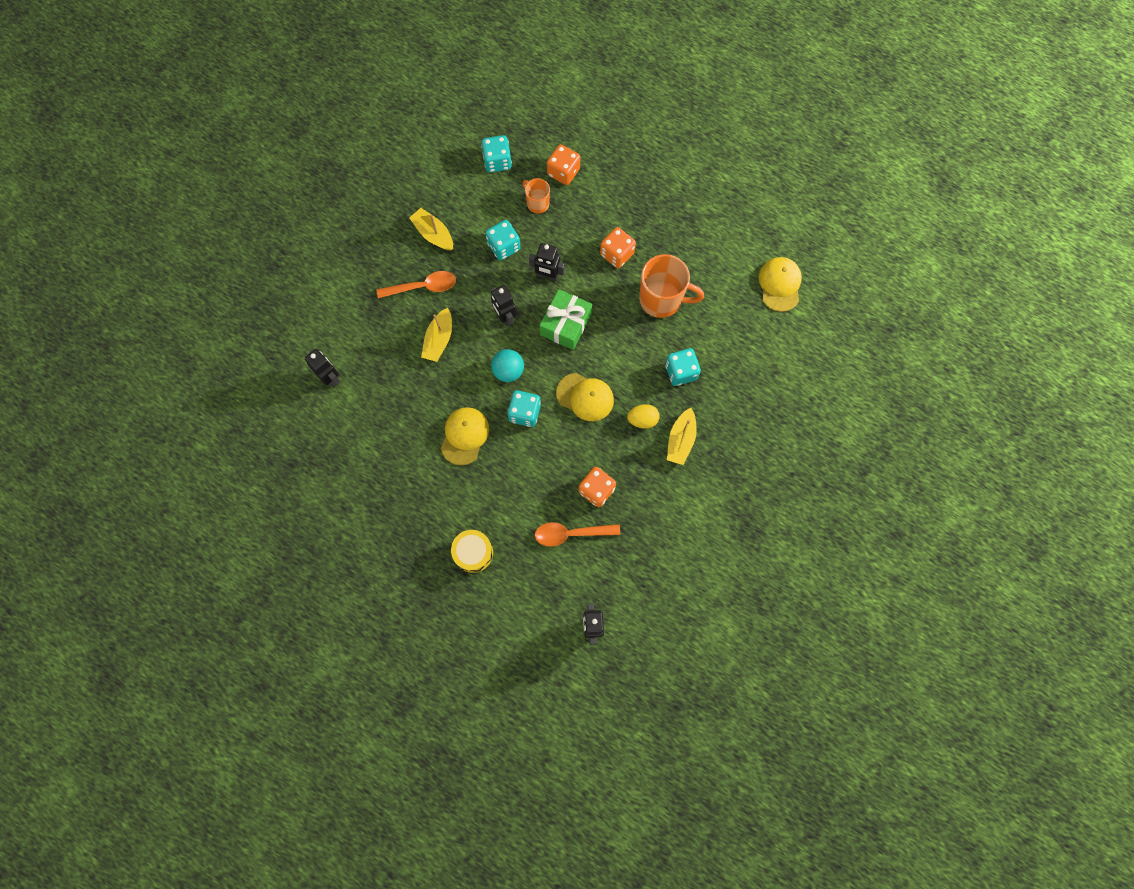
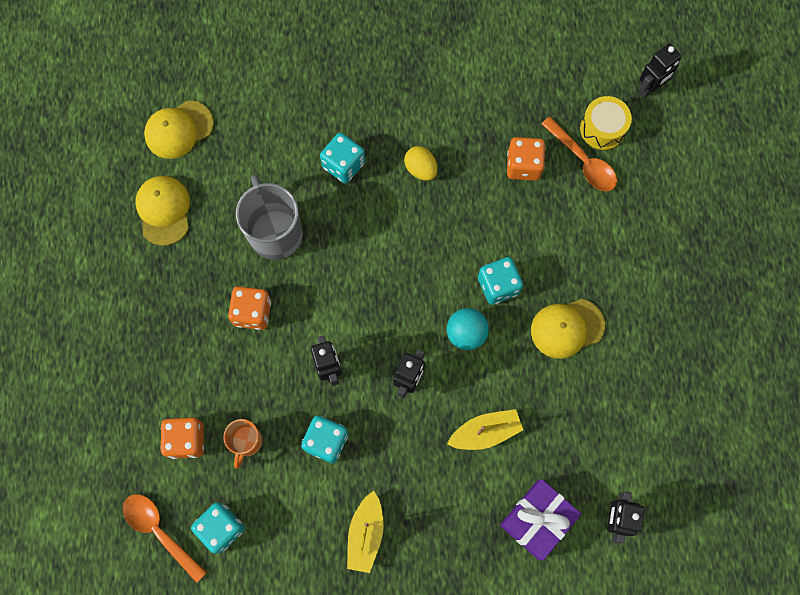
camera: 125 degrees left, 0 degrees up
orange spoon [377,271,456,299] -> orange spoon moved to [123,494,207,583]
yellow drum [451,530,493,573] -> yellow drum moved to [580,96,632,150]
green gift [539,289,592,350] -> none
yellow cap [556,373,614,421] -> yellow cap moved to [135,176,190,246]
orange mug [639,254,704,318] -> grey mug [236,175,302,260]
yellow boat [667,408,697,465] -> none
none -> purple gift [500,479,581,560]

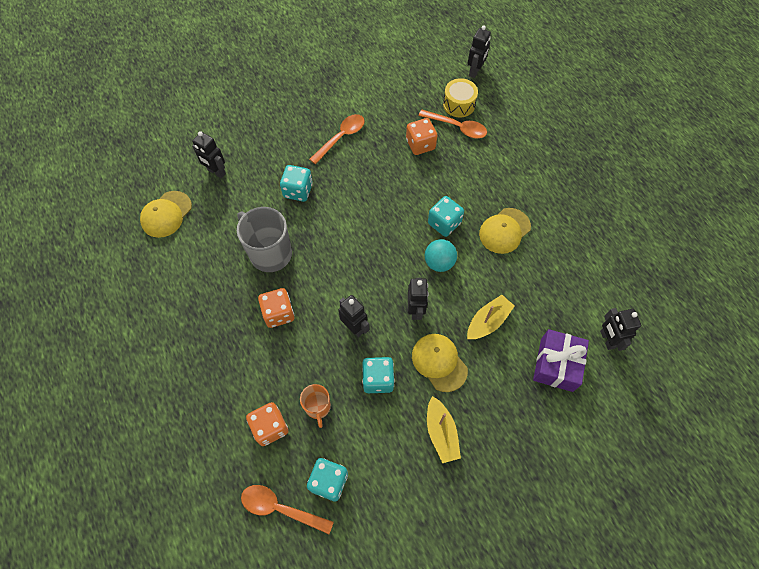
camera: 25 degrees left, 10 degrees down
yellow cap [135,176,190,246] -> yellow cap moved to [412,334,468,392]
yellow egg [404,146,438,181] -> none
none -> black robot [192,131,226,178]
none -> orange spoon [309,114,365,164]

